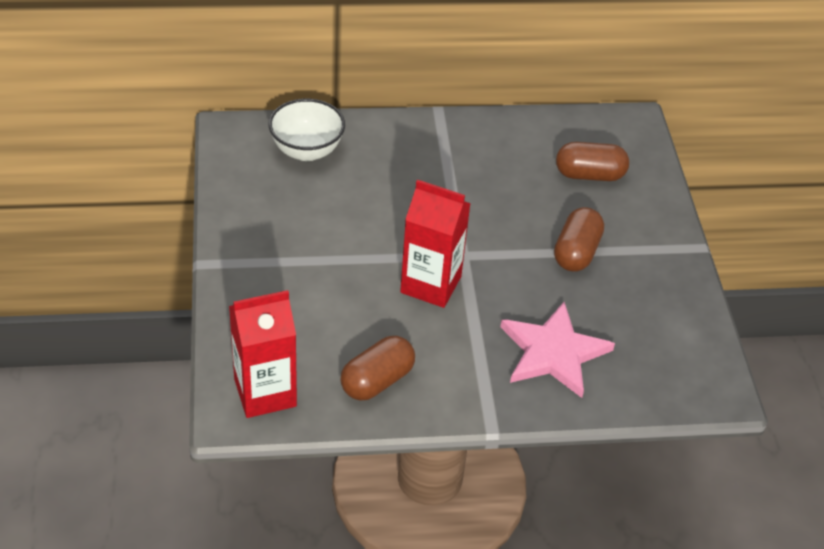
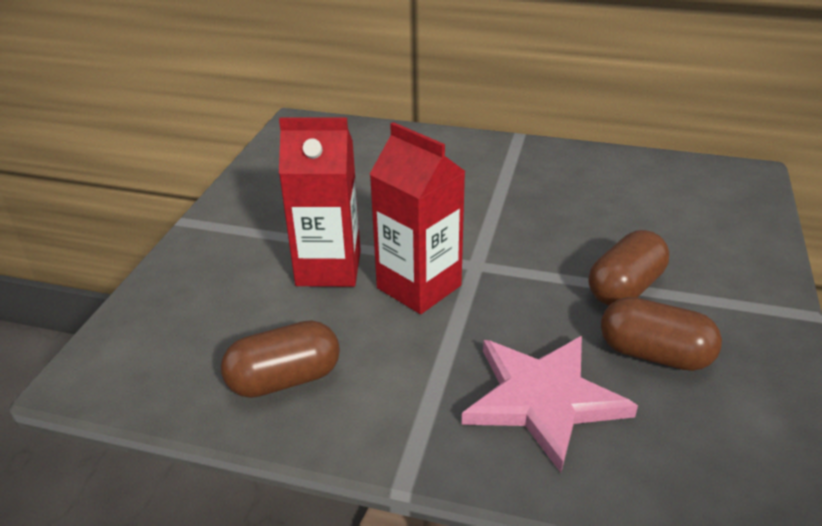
camera: 25 degrees right, 10 degrees down
red carton [229,290,297,418] -> red carton moved to [279,117,361,287]
white bowl [269,99,345,161] -> none
brown capsule [556,142,629,181] -> brown capsule moved to [601,297,722,371]

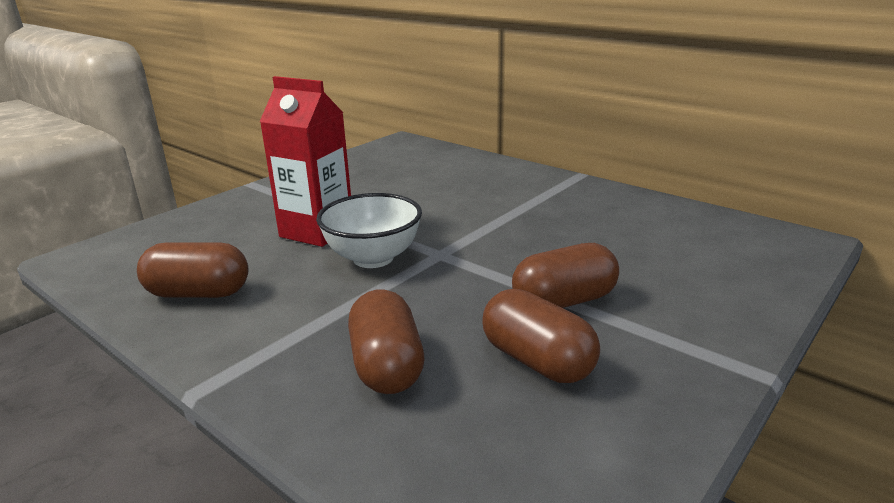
camera: 25 degrees right, 10 degrees down
red carton [370,122,466,314] -> white bowl [316,193,422,268]
pink star [462,336,638,473] -> brown capsule [348,290,424,394]

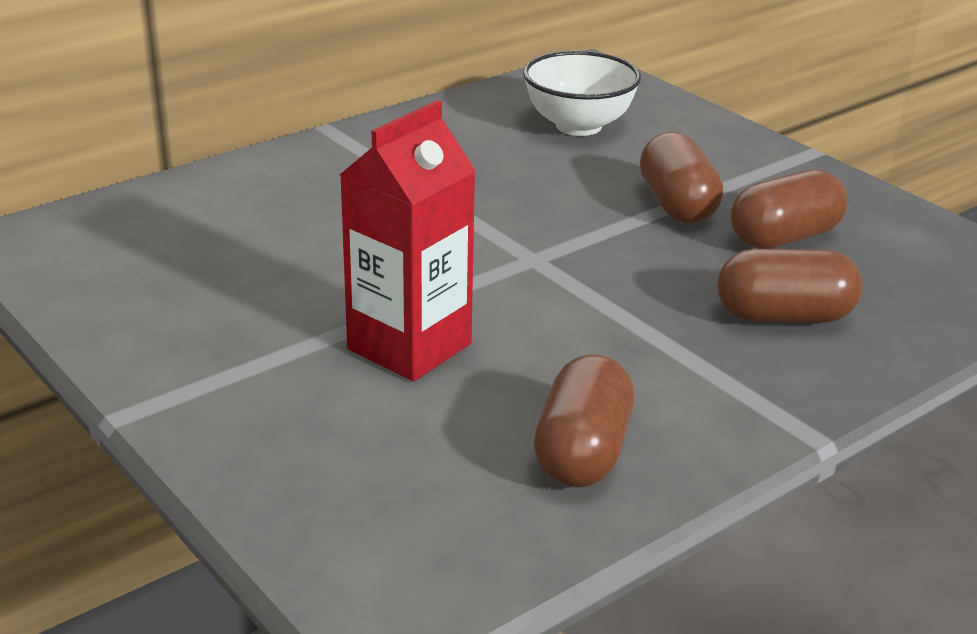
camera: 80 degrees left, 5 degrees up
white bowl [316,193,422,268] -> white bowl moved to [523,51,641,136]

